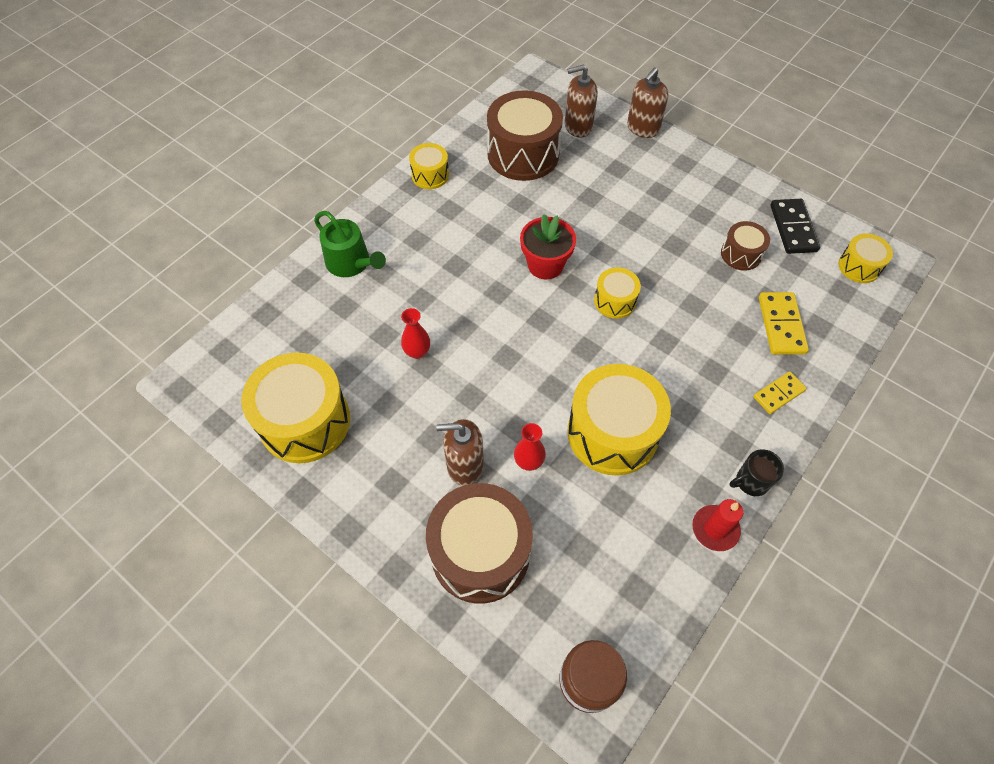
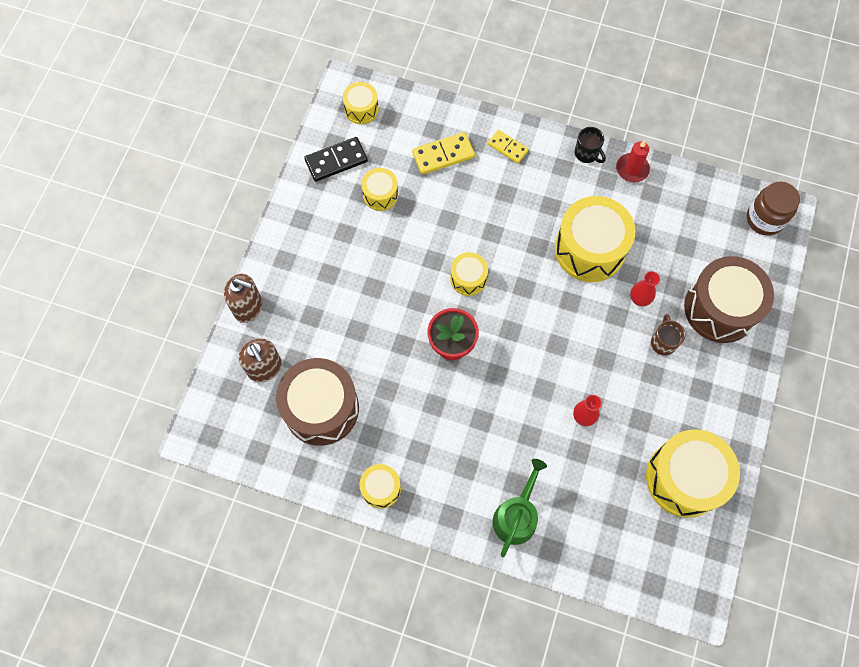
camera: 110 degrees left, 10 degrees up
brown soap dispenser [436,419,484,486] -> brown mug [651,314,685,356]
brown drum [721,221,770,271] -> yellow drum [361,168,398,211]

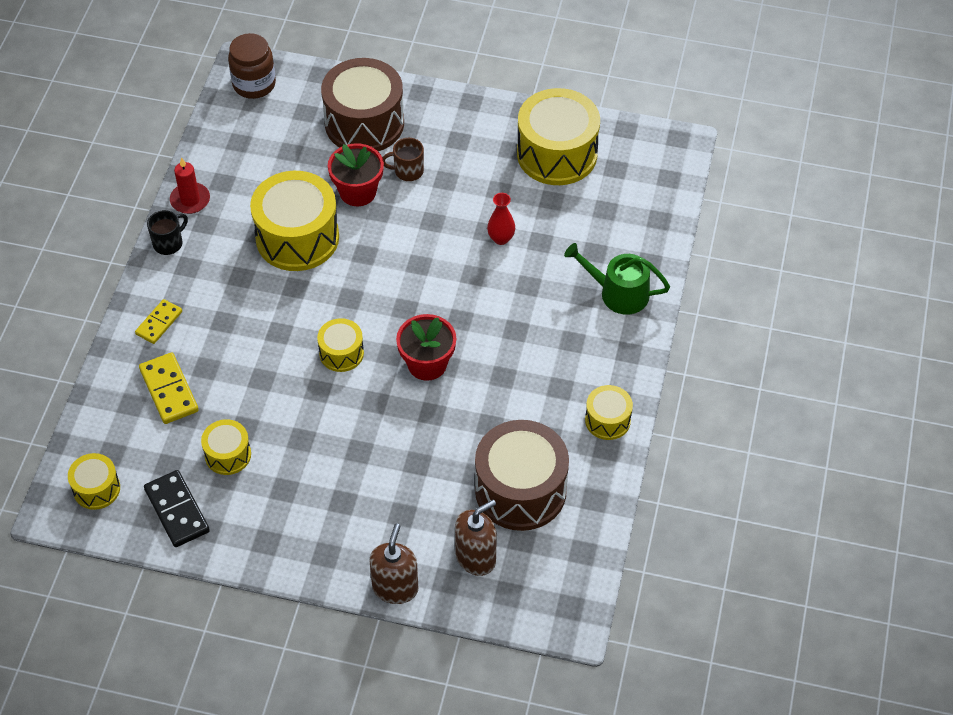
camera: 95 degrees left, 15 degrees down
red vase [630,271,660,306] -> red flower pot [328,143,384,206]

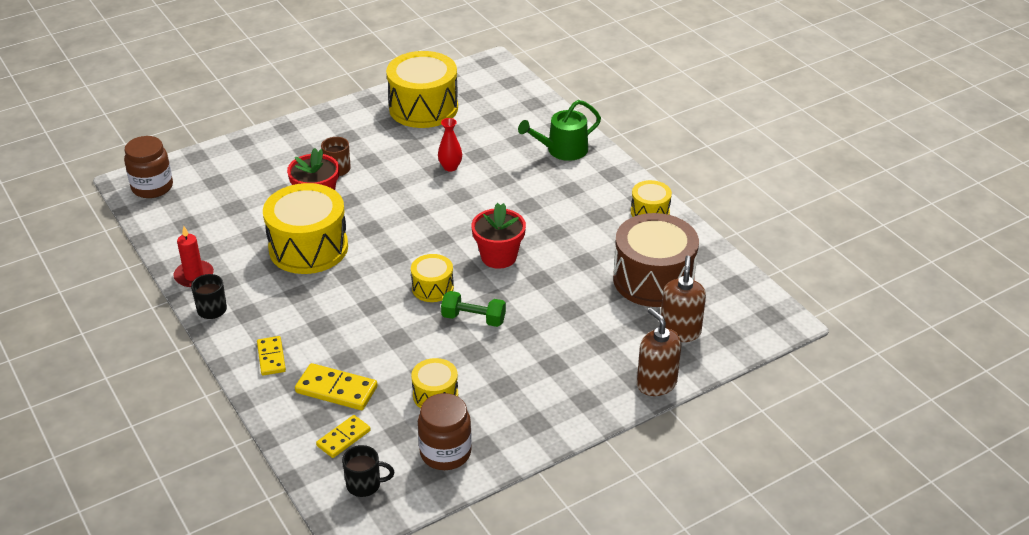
camera: 45 degrees left, 15 degrees down
yellow drum [68,453,120,510] -> black mug [342,445,395,497]
black domino [144,470,210,547] -> brown jar [418,393,472,470]
brown drum [321,58,404,151] -> none
none -> yellow domino [316,415,371,458]
none -> green dumbbell [441,291,506,327]

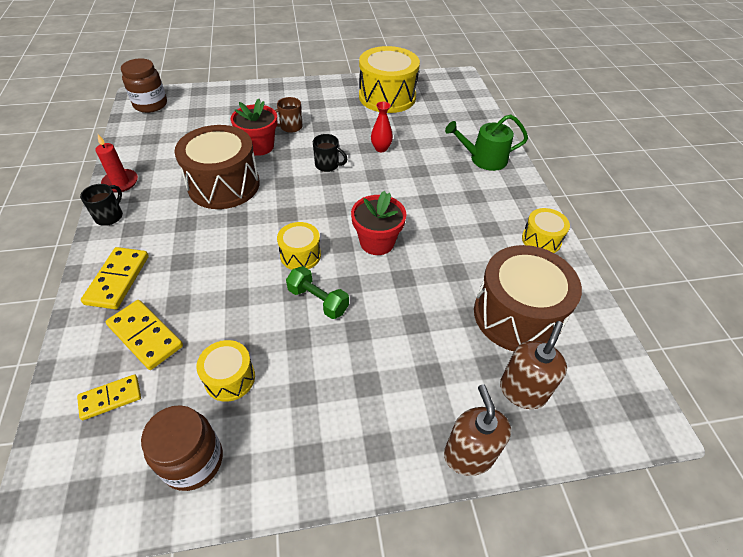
camera: 20 degrees right, 10 degrees up
yellow domino [257,336,286,375] -> yellow domino [81,247,149,309], size x1.51
yellow drum [263,183,348,274] -> brown drum [174,125,260,209]
black mug [342,445,395,497] -> black mug moved to [313,134,347,172]

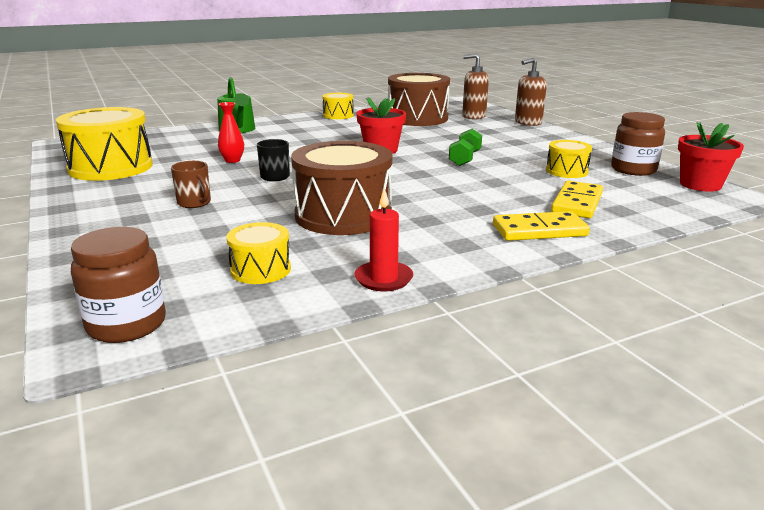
camera: 105 degrees left, 25 degrees down
yellow domino [77,374,141,420] -> none
black mug [80,184,123,226] -> none
red flower pot [231,98,277,156] -> red flower pot moved to [678,122,744,192]
yellow drum [277,222,321,270] -> yellow drum moved to [226,222,291,284]

